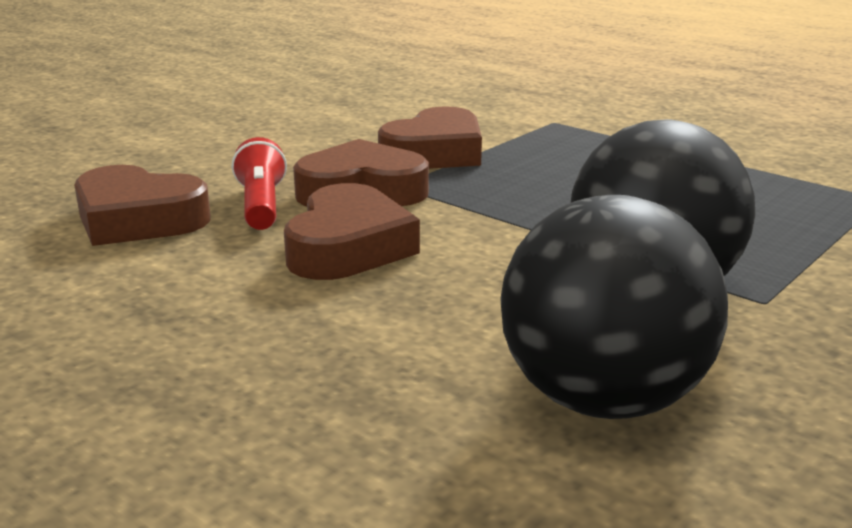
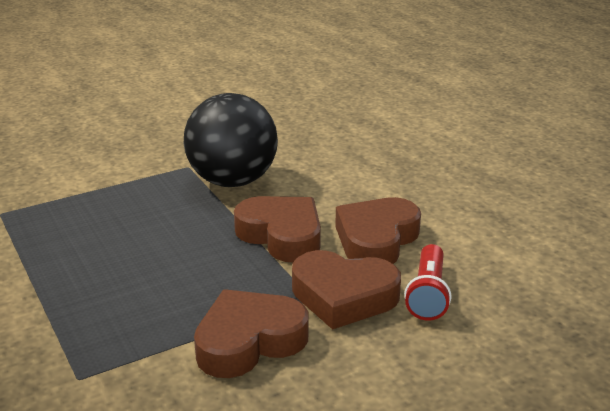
camera: 160 degrees left, 5 degrees up
brown heart [74,165,211,246] -> brown heart moved to [234,196,321,262]
black ball [500,195,728,419] -> none

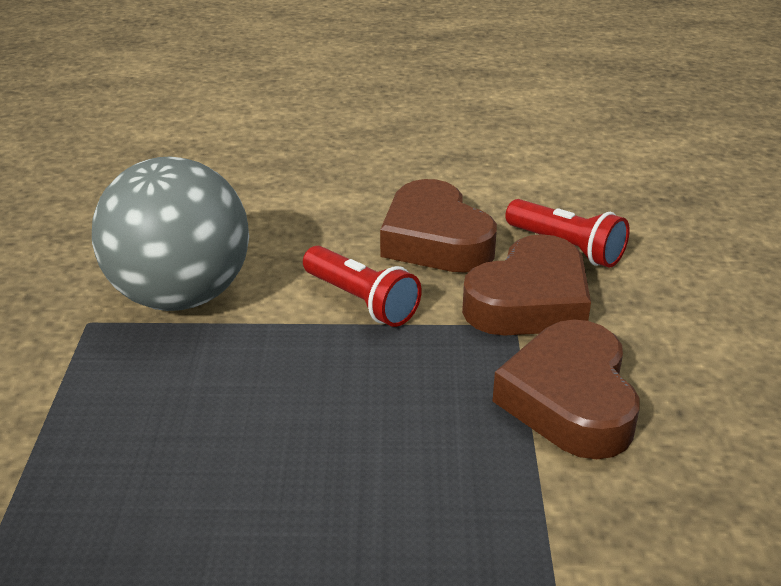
camera: 60 degrees left, 5 degrees up
black ball [184,93,278,187] -> grey ball [92,157,249,311]
brown heart [234,196,321,262] -> red flashlight [303,246,422,327]

